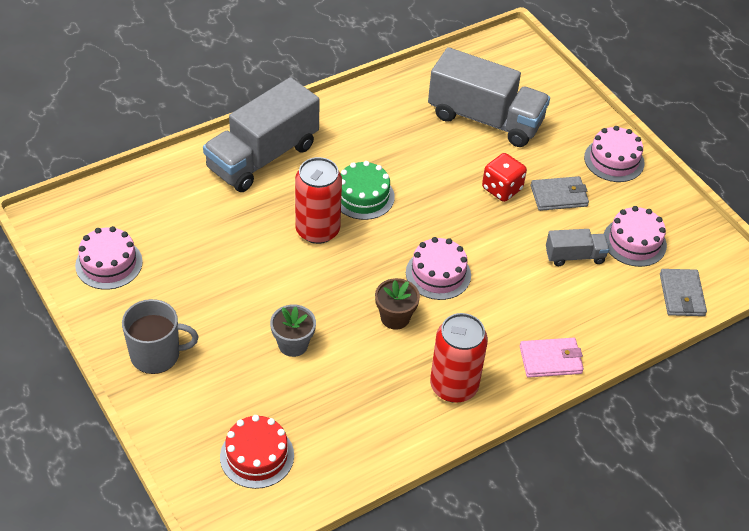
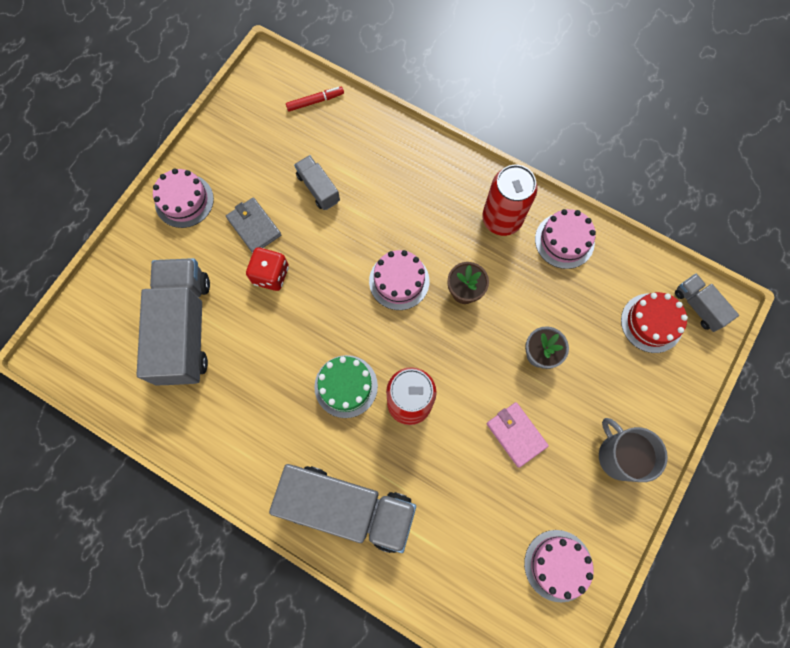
camera: 115 degrees left, 25 degrees up
pink wallet [520,338,584,378] -> pink wallet moved to [486,402,549,468]
pink cake [604,206,667,267] -> pink cake moved to [535,209,596,269]
grey wallet [660,269,707,316] -> red marker [286,87,344,112]
none -> grey truck [675,274,739,332]

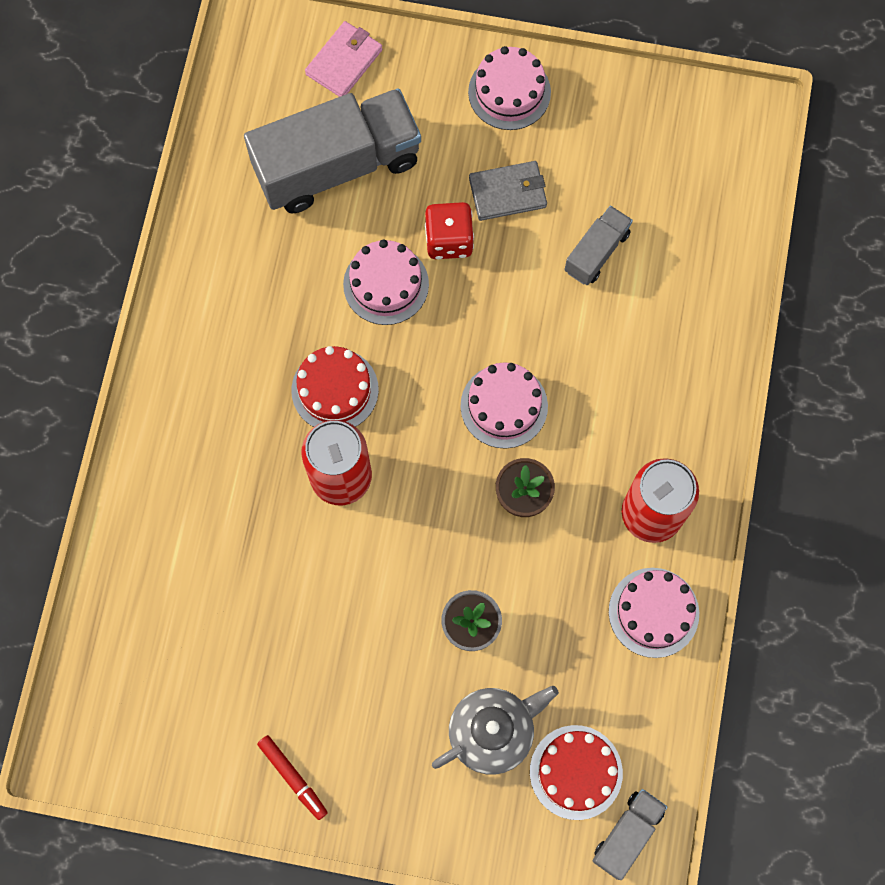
camera: 70 degrees right, 0 degrees up
grey wallet [226,197,281,253] -> grey wallet turned 45 degrees clockwise [469,161,547,221]
grey truck [269,464,416,553] -> none
red marker [286,87,344,112] -> red marker moved to [257,735,328,820]
green cake [314,355,378,418] -> red cake [291,346,379,427]
pink wallet [486,402,549,468] -> pink wallet moved to [305,21,382,97]
pink cake [524,530,594,602] -> pink cake moved to [343,240,429,325]
grey mug [599,418,668,482] -> none
none -> grey teapot [432,686,559,775]

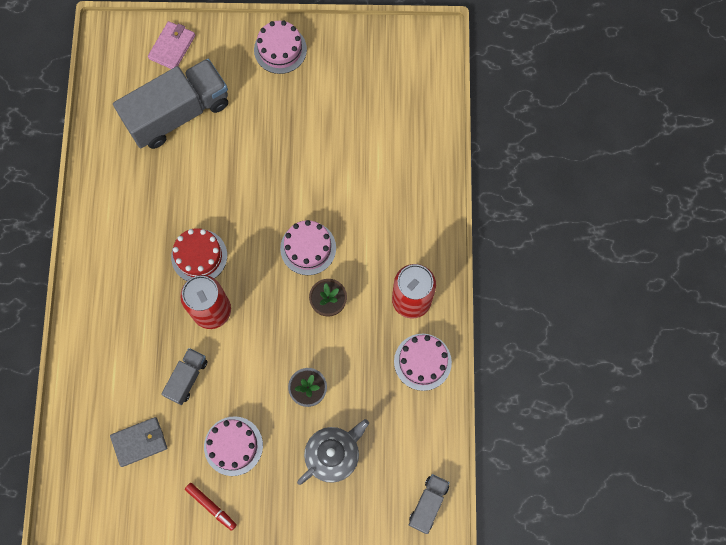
camera: 10 degrees left, 0 degrees up
pink cake [343,240,429,325] -> pink cake moved to [204,416,263,476]
red dice [425,202,474,259] -> none
grey wallet [469,161,547,221] -> grey wallet moved to [110,417,167,467]
red cake [530,725,623,820] -> none
grey truck [564,206,633,285] -> grey truck moved to [161,348,207,405]

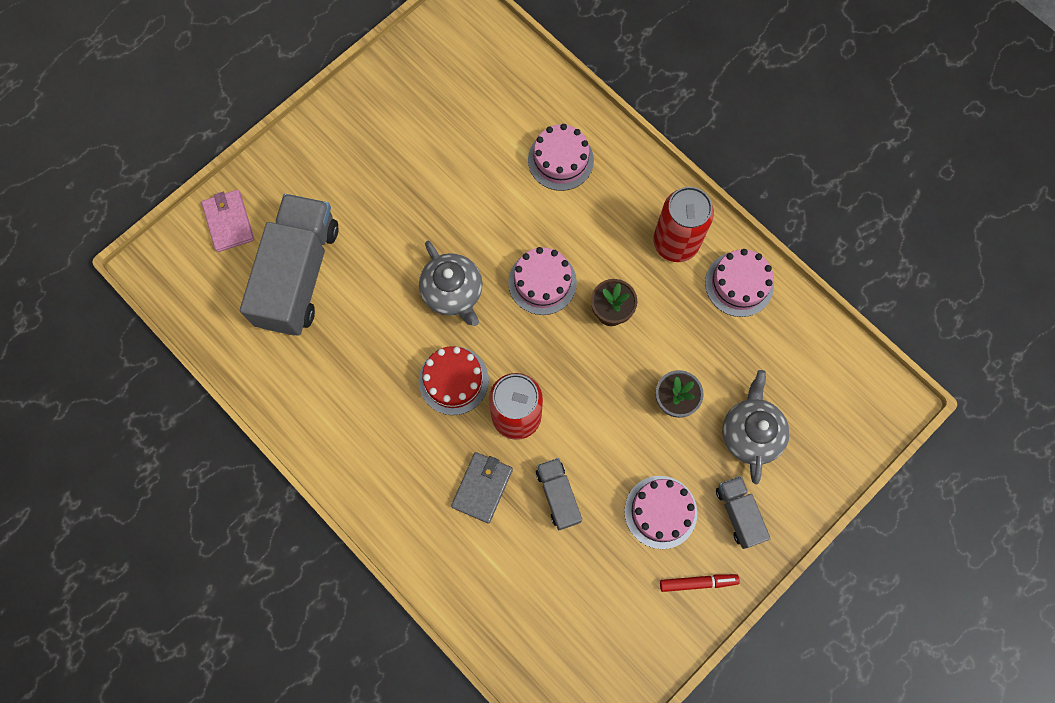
camera: 45 degrees left, 0 degrees up
grey wallet [110,417,167,467] -> grey wallet moved to [451,452,513,524]
pink cake [254,20,307,74] -> pink cake moved to [528,124,594,191]
grey truck [409,474,450,534] -> grey truck moved to [716,476,771,549]
none -> grey teapot [419,241,483,326]

